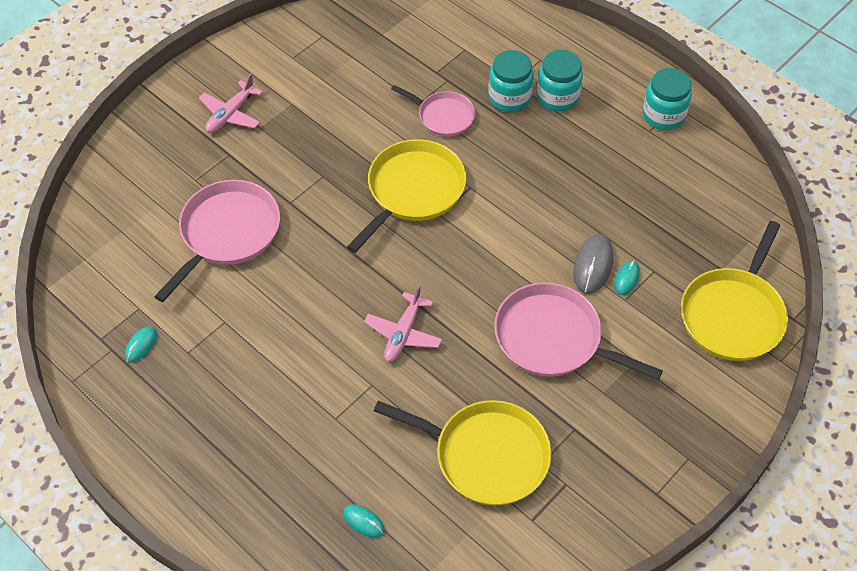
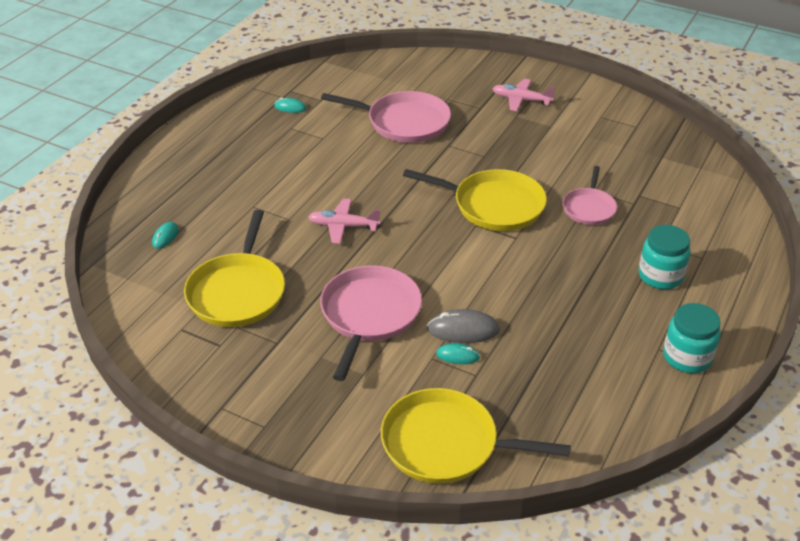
camera: 75 degrees right, 15 degrees down
turquoise jar [488,50,534,112] -> none

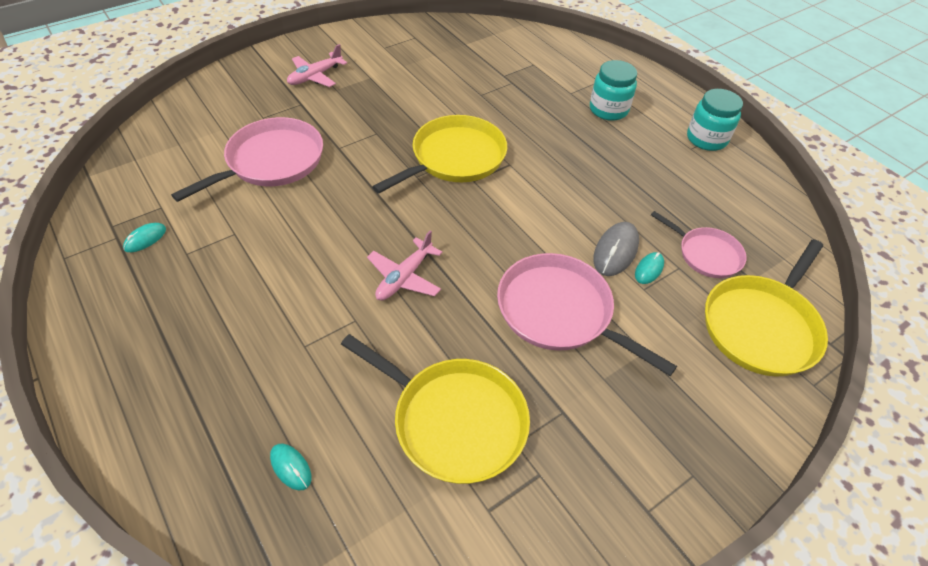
camera: 65 degrees left, 10 degrees up
pink pan [563,166,617,225] -> pink pan moved to [651,211,746,278]

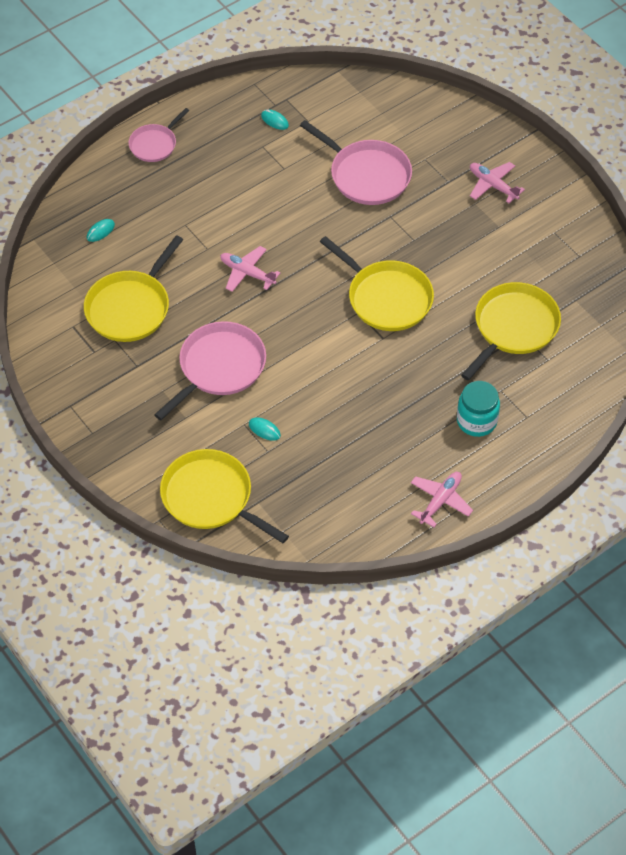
camera: 90 degrees right, 5 degrees up
grey mouse [593,222,639,276] -> none
pink pan [651,211,746,278] -> pink pan moved to [128,108,189,162]
turquoise jar [687,89,743,151] -> pink plane [411,472,473,527]
none -> yellow pan [461,282,561,380]

